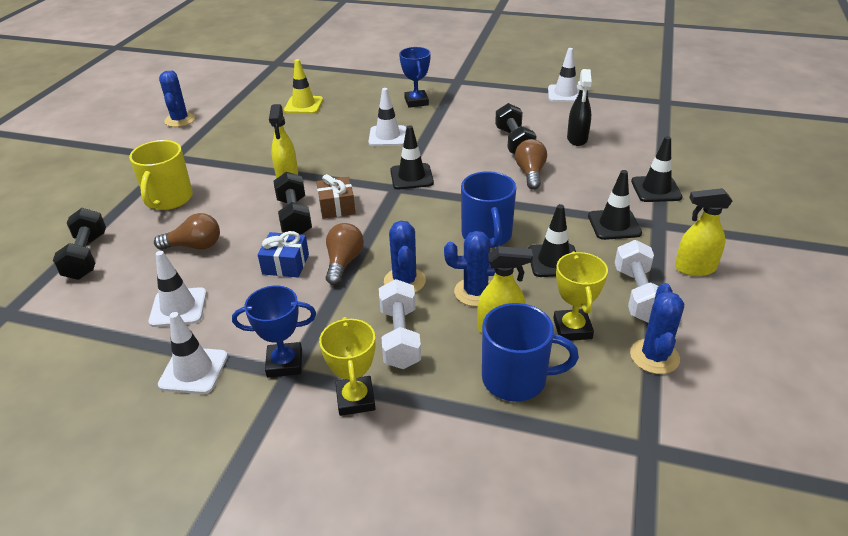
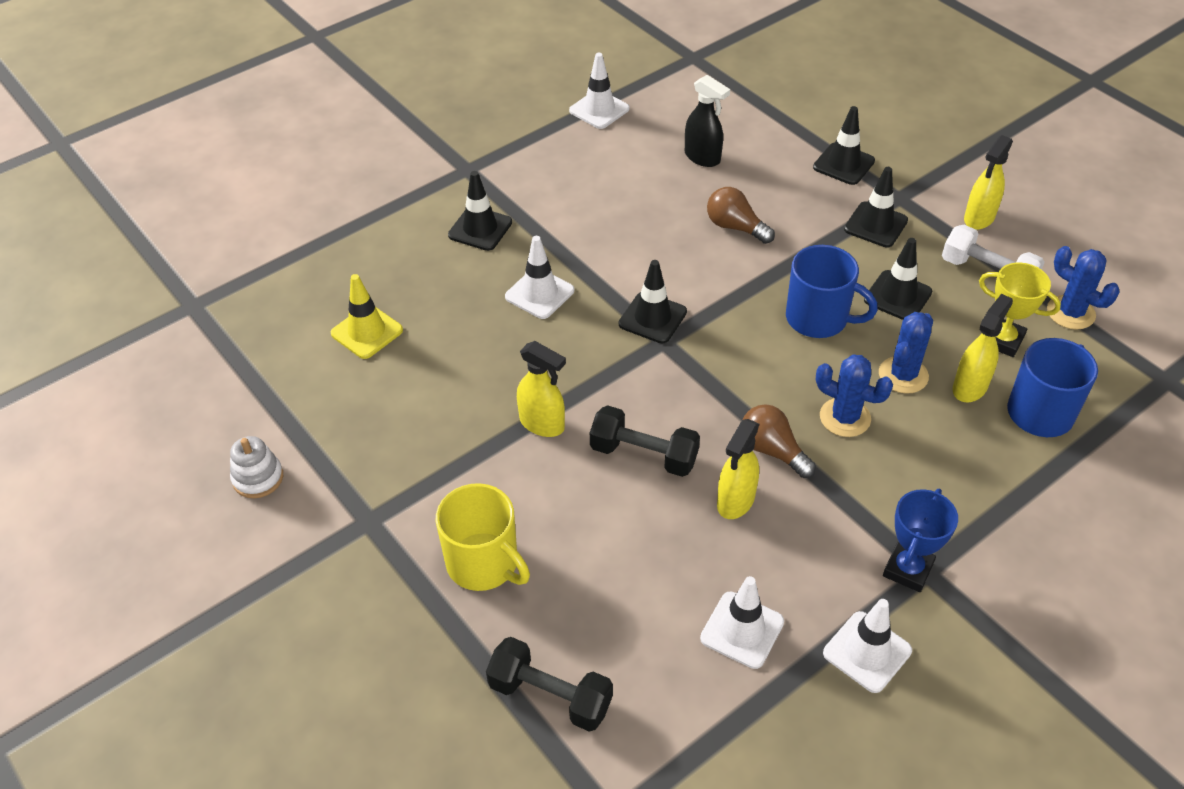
camera: 55 degrees left, 10 degrees up
brown light bulb [154,213,220,250] -> none
blue cactus [159,70,195,127] -> white stacking toy [230,436,283,498]
blue gift [258,231,309,277] -> yellow spray bottle [717,419,759,519]
brown gift [316,174,356,219] -> none
yellow trophy [319,317,376,416] -> none
white dumbbell [379,279,421,369] -> none
blue trophy [399,47,431,108] -> black traffic cone [448,171,512,251]
black dumbbell [495,103,537,154] -> none

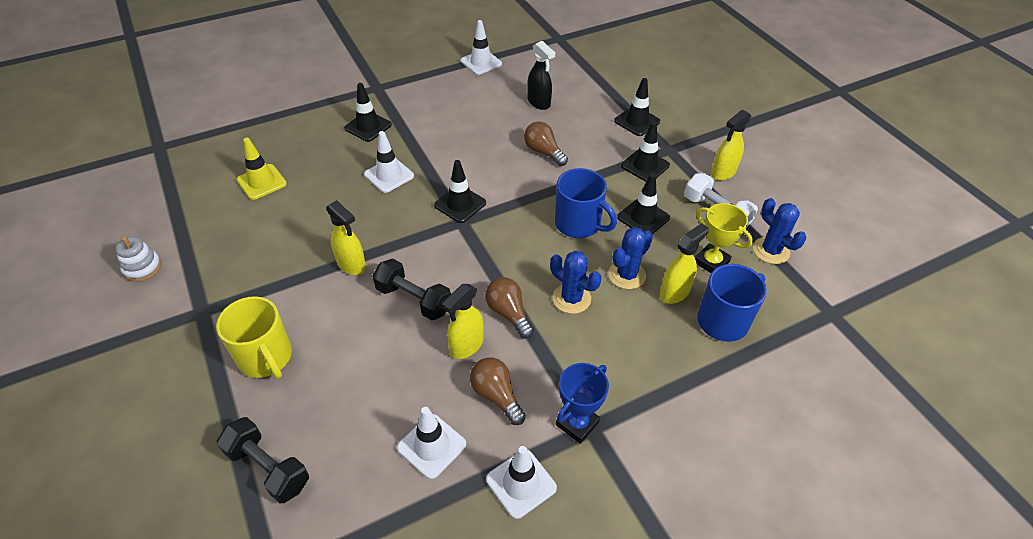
camera: 10 degrees right, 0 degrees up
none -> brown light bulb [470,357,526,425]

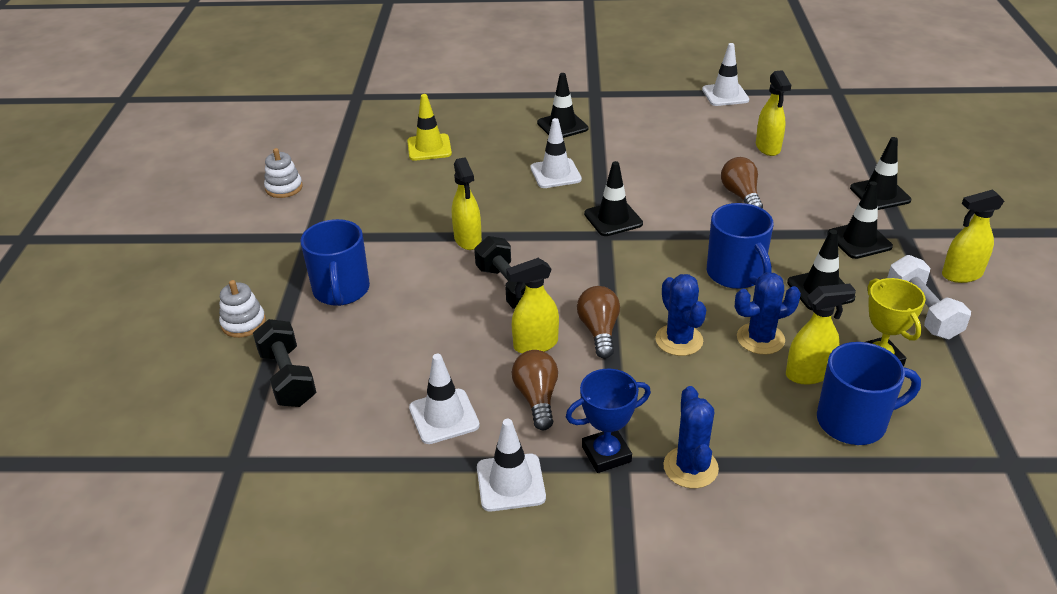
camera: 30 degrees right, 10 degrees down
yellow mug [216,296,292,378] -> blue mug [300,219,370,306]
black spray bottle [527,41,555,110] -> yellow spray bottle [756,70,791,156]
blue cactus [753,198,806,264] -> blue cactus moved to [663,386,719,489]
none -> white stacking toy [219,280,266,338]

